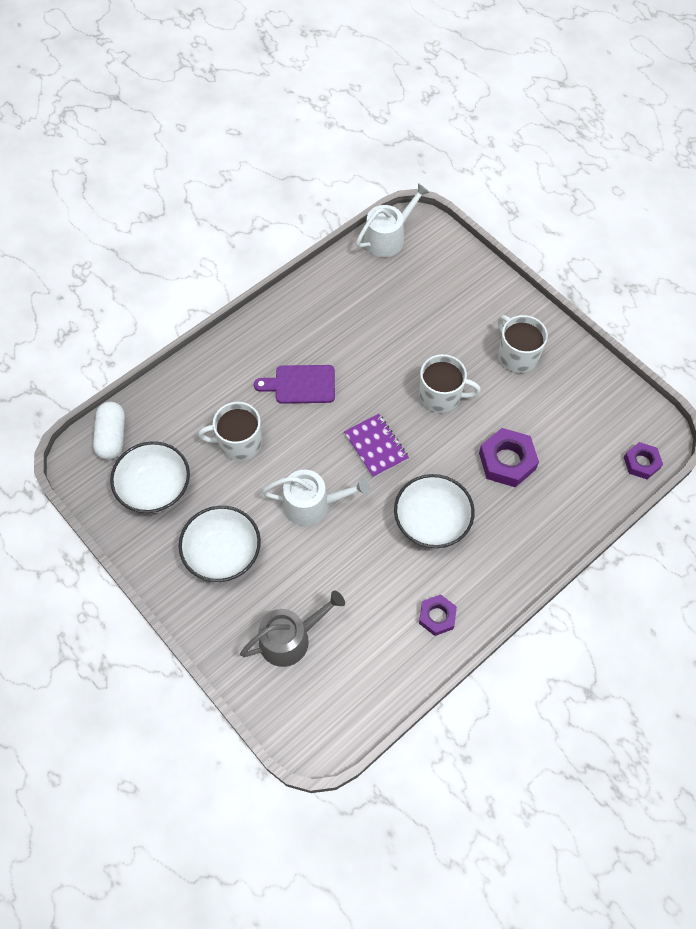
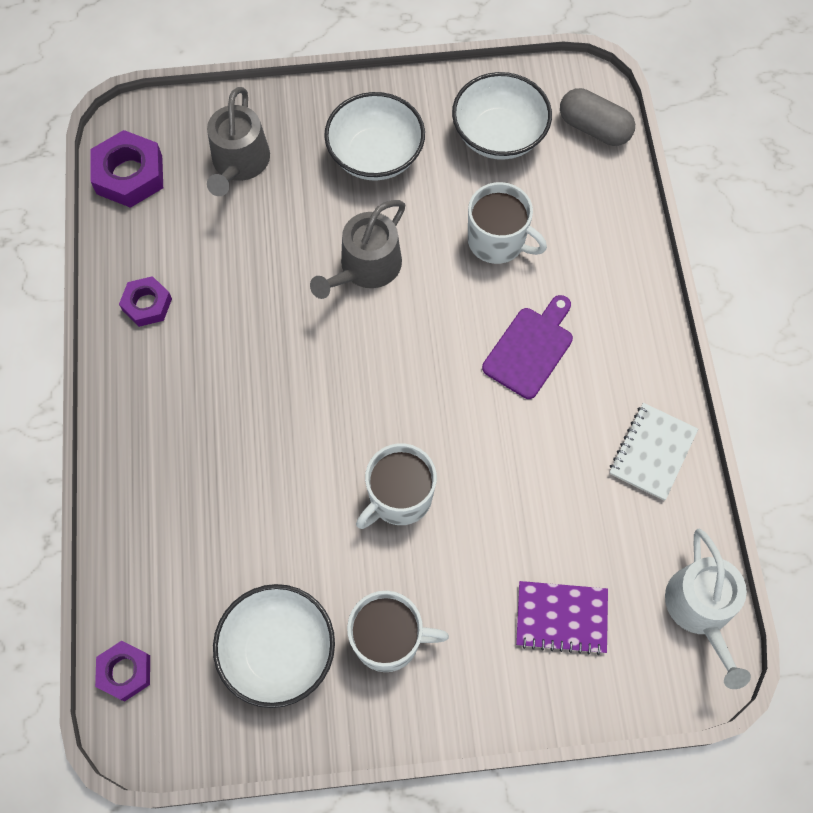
camera: 125 degrees right, 5 degrees up
white capsule [93,402,125,460] -> grey capsule [560,88,635,146]
white mug [198,402,262,461] -> white mug turned 90 degrees clockwise [468,182,547,264]
white watering can [262,470,370,526] -> grey watering can [310,200,405,299]
purple notebook [344,414,409,478] -> purple notebook moved to [516,581,608,655]
white bowl [394,474,475,548] -> white bowl moved to [213,584,335,708]
purple nut [479,428,539,487] -> purple nut moved to [90,130,163,208]
none -> white notebook [609,403,698,501]

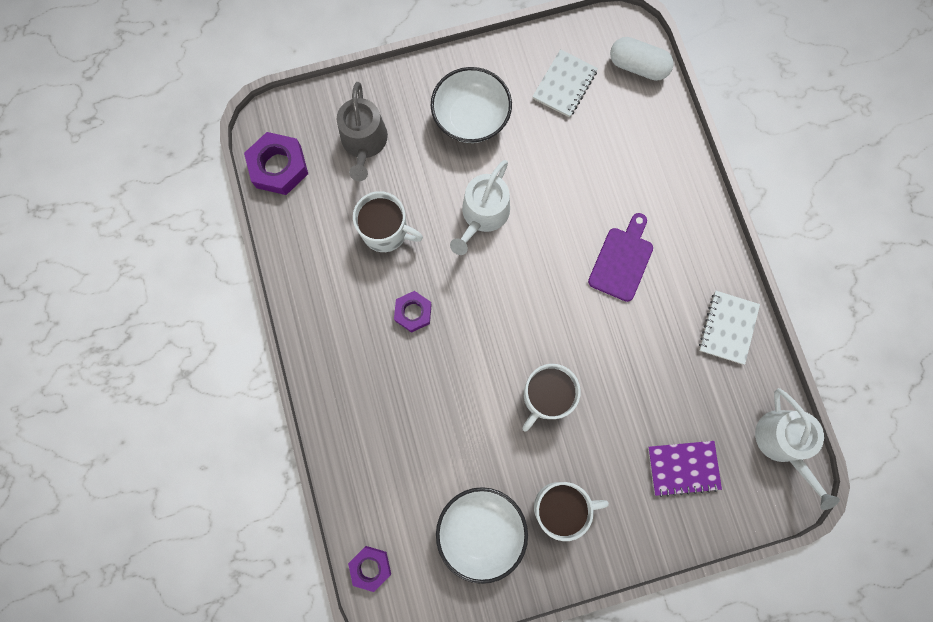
camera: 10 degrees left, 10 degrees up
purple nut [119,276,172,327] -> purple nut moved to [394,291,432,333]
grey watering can [310,200,405,299] -> white watering can [450,160,510,255]
white bowl [452,72,552,160] -> white notebook [532,49,598,118]
white mug [468,182,547,264] -> white mug moved to [353,191,423,252]
grey capsule [560,88,635,146] -> white capsule [610,37,673,81]

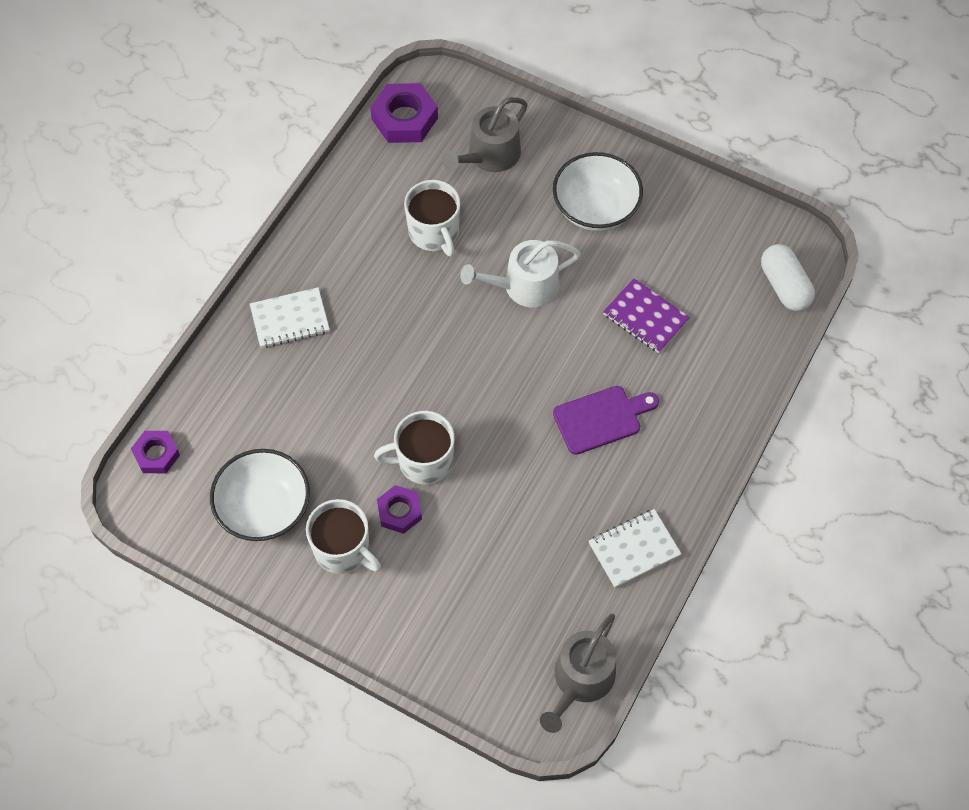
camera: 45 degrees right, 15 degrees down
purple nut [394,291,432,333] -> purple nut moved to [377,485,422,534]
white notebook [532,49,598,118] -> white notebook moved to [250,287,330,348]
purple notebook [648,441,722,497] -> purple notebook moved to [603,279,690,353]
white watering can [755,388,840,510] -> grey watering can [540,613,616,733]

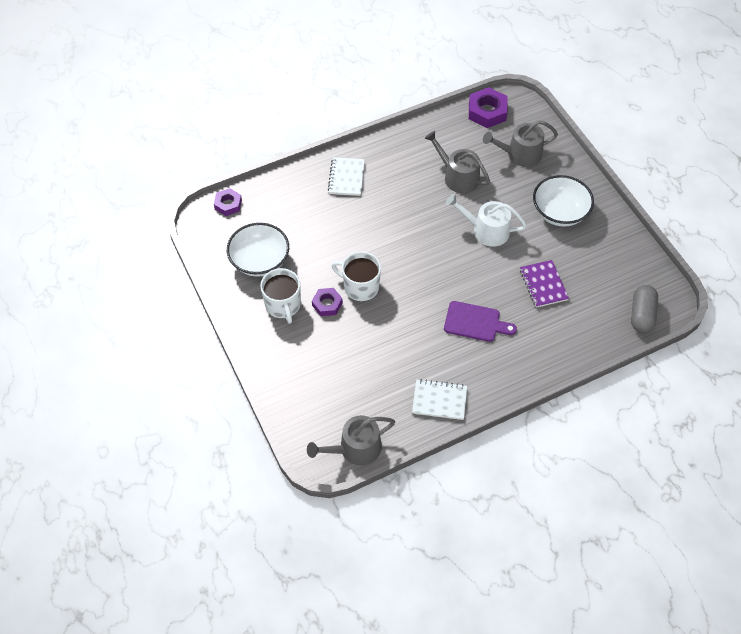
camera: 35 degrees right, 5 degrees down
white notebook [250,287,330,348] -> white notebook turned 75 degrees clockwise [328,157,365,196]
white mug [404,180,460,257] -> grey watering can [425,131,490,193]
white capsule [761,244,815,311] -> grey capsule [631,285,658,333]

